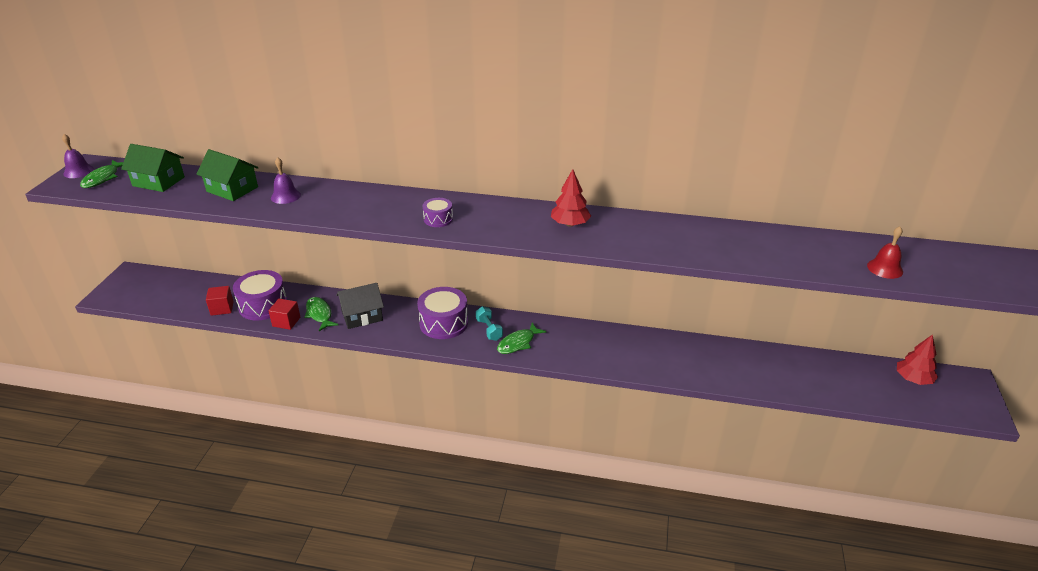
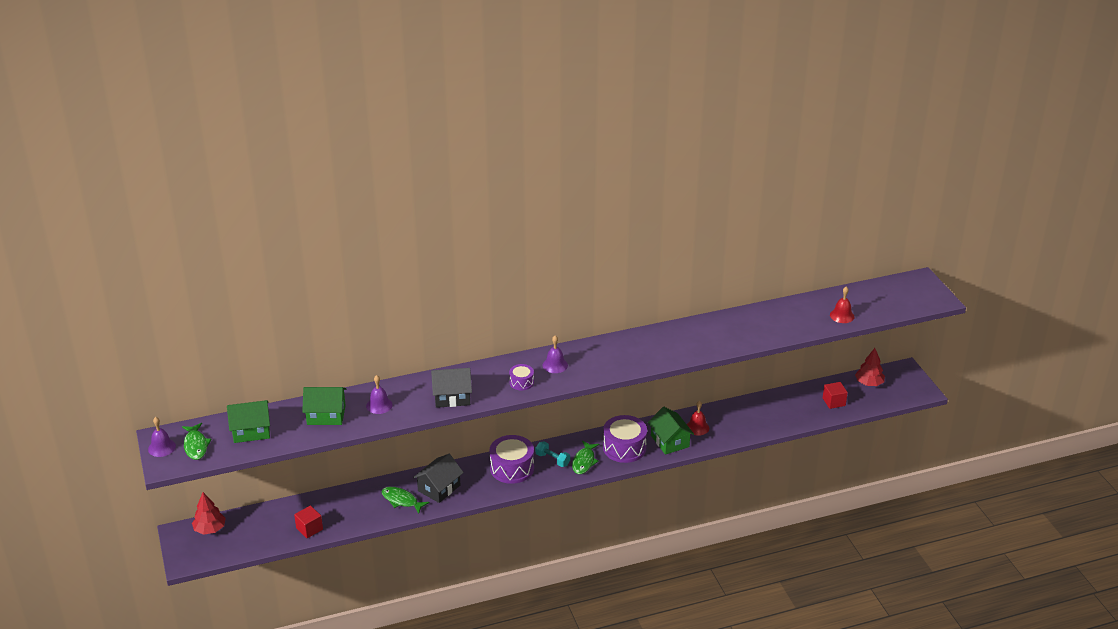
camera: 30 degrees left, 0 degrees up
purple drum [233,270,287,320] -> purple drum moved to [603,415,647,463]
red cube [268,298,300,330] -> red cube moved to [823,382,848,409]
red tree [551,169,591,227] -> red tree moved to [192,492,226,535]
none -> black house [431,368,472,408]
none -> purple bell [543,335,568,373]
none -> green house [648,407,694,455]
none -> red bell [687,401,709,436]

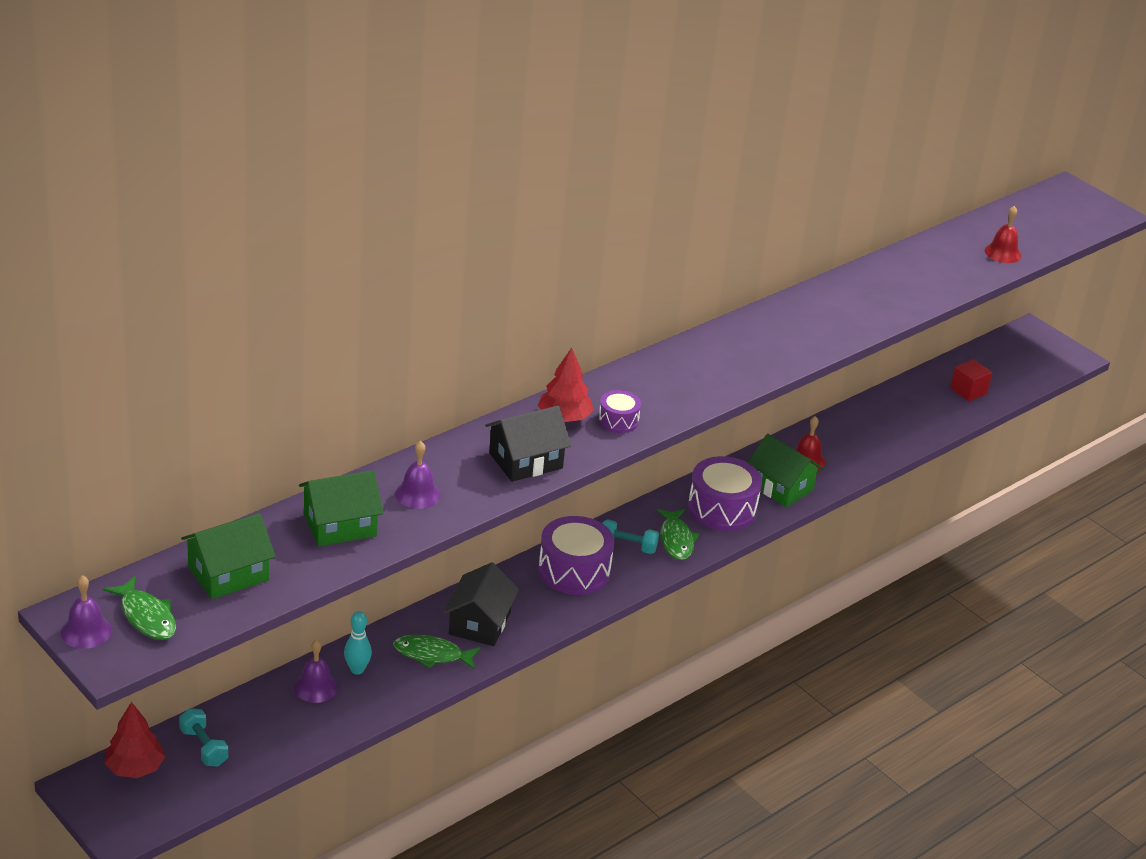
camera: 25 degrees left, 0 degrees up
red cube [294,506,323,538] -> none
purple bell [543,335,568,373] -> purple bell moved to [294,640,338,703]
red tree [855,348,885,386] -> red tree moved to [538,348,594,422]
none -> turquoise dumbbell [179,708,228,766]
none -> turquoise bowling pin [344,611,372,675]

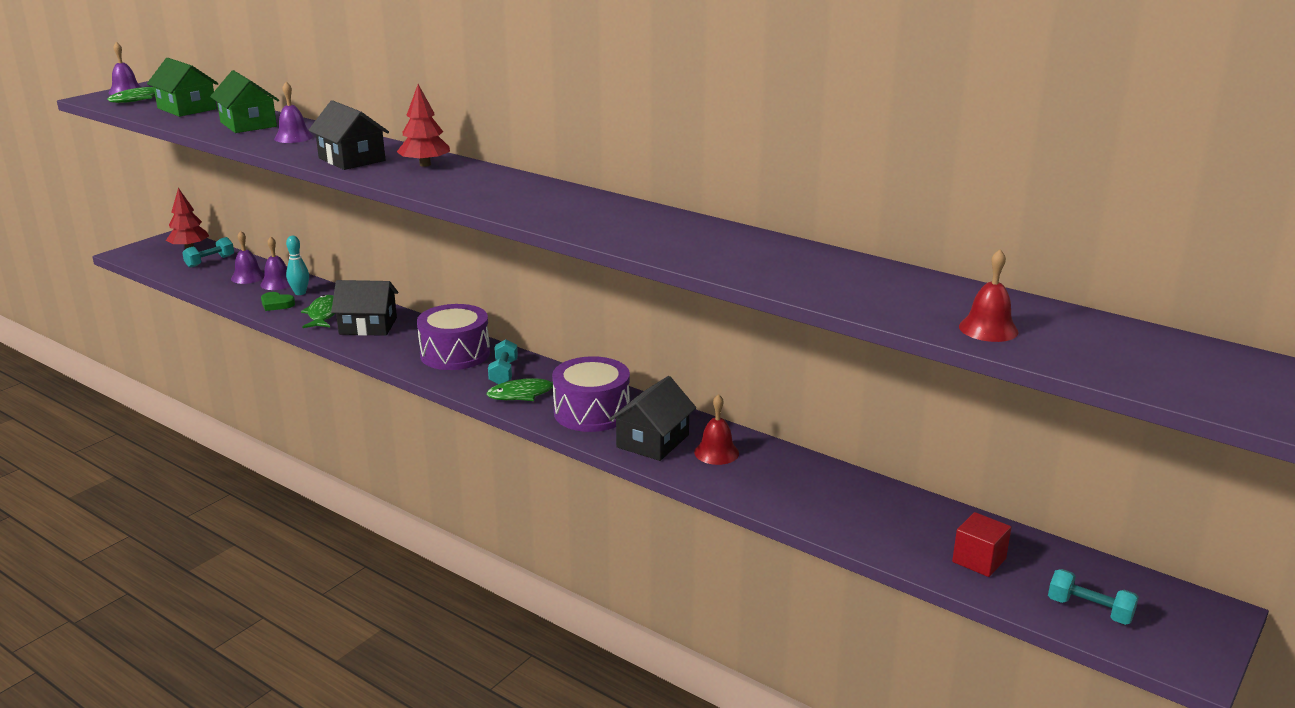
camera: 80 degrees right, 10 degrees down
purple drum [598,390,641,433] -> none
green house [747,434,823,507] -> black house [609,376,696,461]
none -> purple bell [231,231,264,284]
none -> green heart [261,292,295,311]
none -> turquoise dumbbell [1048,569,1139,625]

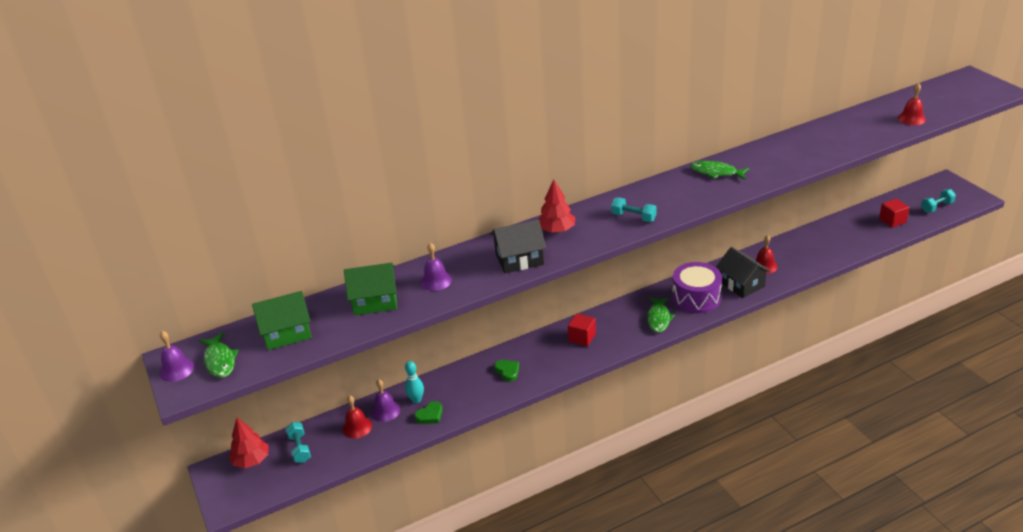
camera: 60 degrees left, 10 degrees up
purple bell [231,231,264,284] -> red bell [343,396,372,439]
green fish [301,295,335,328] -> green fish moved to [690,161,750,180]
black house [331,280,398,336] -> green heart [494,360,519,382]
purple drum [417,304,490,370] -> red cube [568,313,596,347]
turquoise dumbbell [488,339,518,384] -> turquoise dumbbell moved to [611,198,657,222]

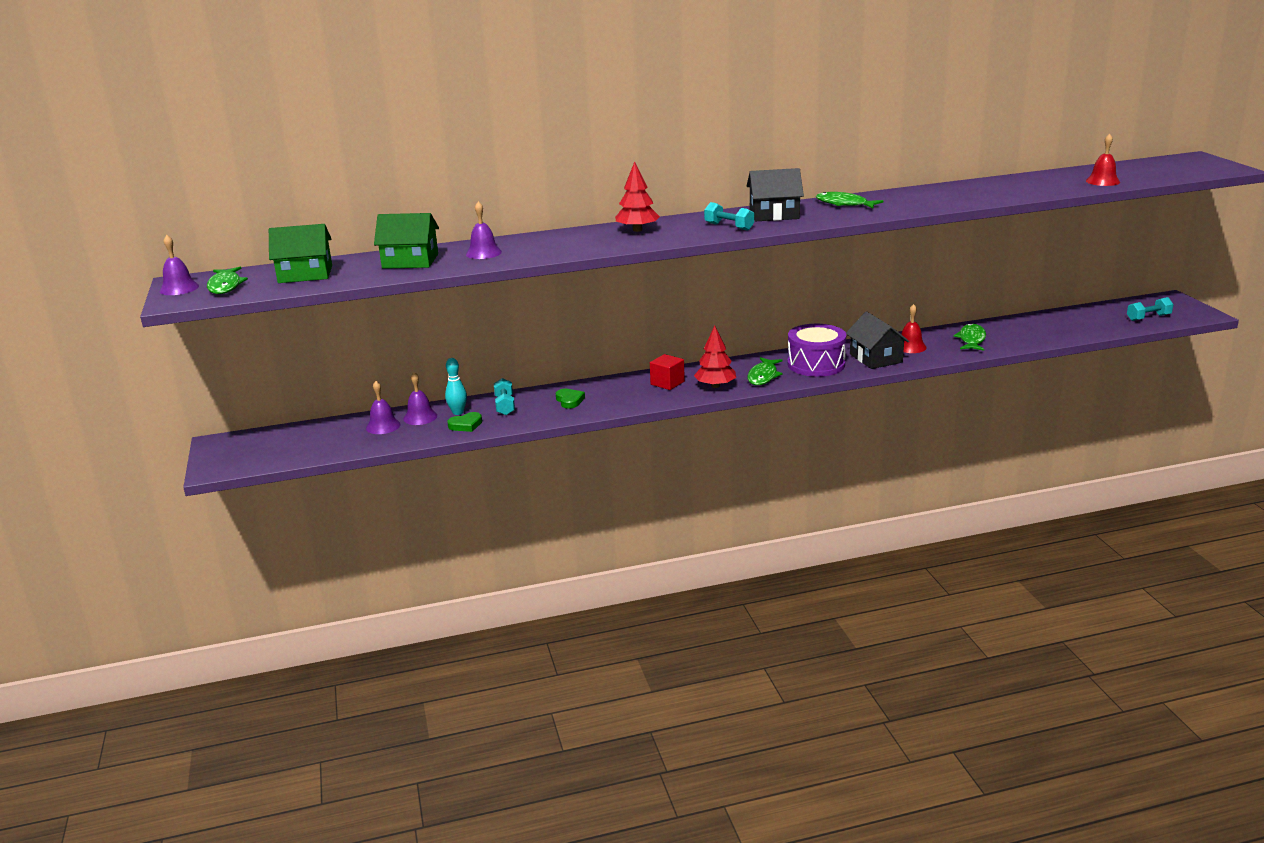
camera: 10 degrees right, 10 degrees down
red tree [229,418,269,468] -> red tree moved to [694,326,736,388]
turquoise dumbbell [285,422,311,463] -> turquoise dumbbell moved to [494,378,515,415]
red bell [343,396,372,439] -> purple bell [366,381,401,434]
black house [490,220,546,273] -> black house moved to [746,168,804,221]
red cube [879,198,910,228] -> none
none -> green fish [953,323,986,351]

